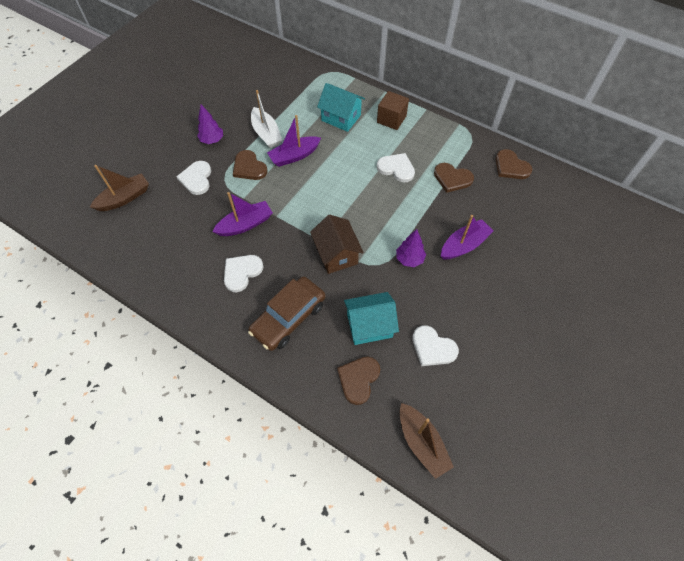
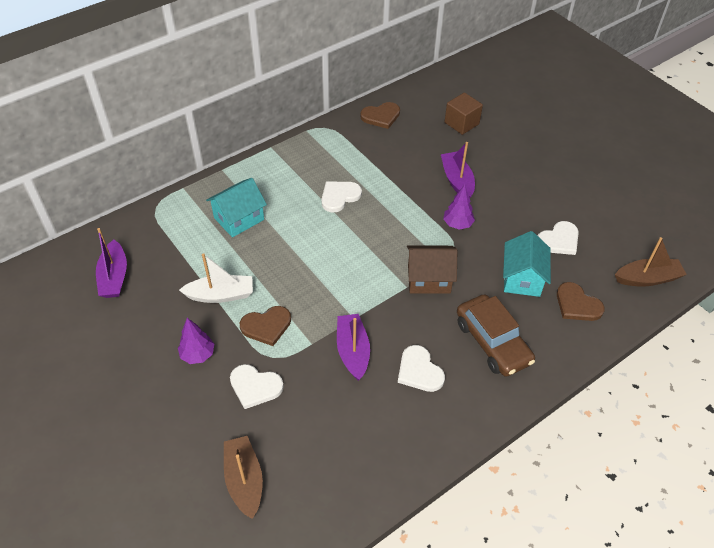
camera: 70 degrees left, 10 degrees down
purple boat [267,115,321,167] -> purple boat moved to [96,228,127,298]
brown cube [377,91,409,130] -> brown cube moved to [445,92,483,135]
brown heart [434,163,474,193] -> none

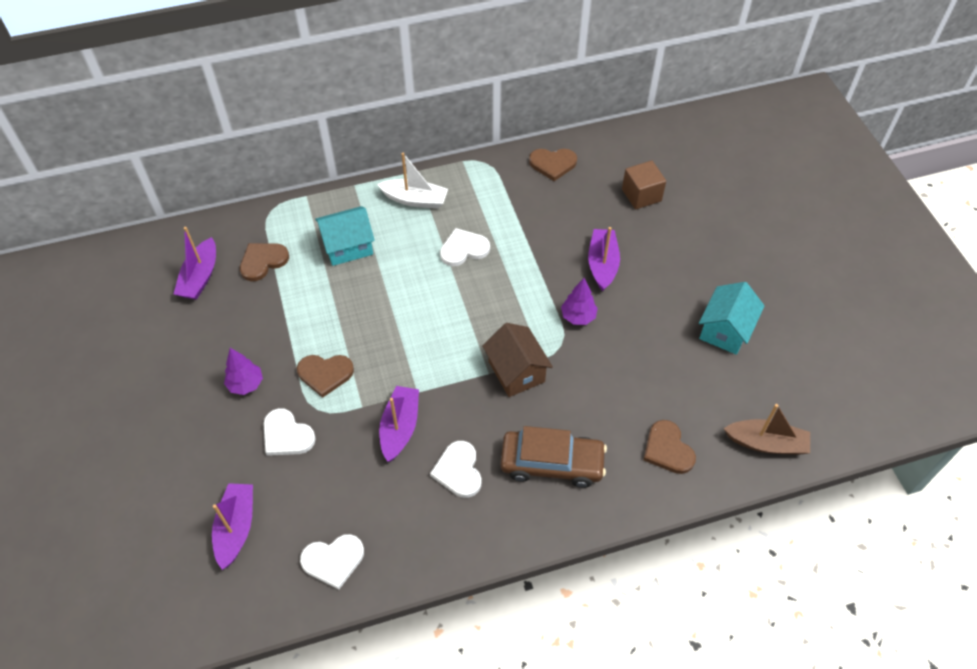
camera: 20 degrees right, 5 degrees up
white boat [179,253,253,303] -> white boat moved to [377,153,448,209]
brown boat [224,436,263,519] -> purple boat [212,483,253,570]
brown house [407,245,457,294] -> brown house turned 45 degrees clockwise [482,323,553,397]
brown car [457,294,535,377] -> brown car turned 75 degrees counterclockwise [500,426,607,488]
turquoise house [503,231,551,297] -> turquoise house moved to [699,282,765,355]
white heart [538,221,579,255] -> white heart moved to [300,534,364,590]
none -> brown heart [240,243,289,281]

